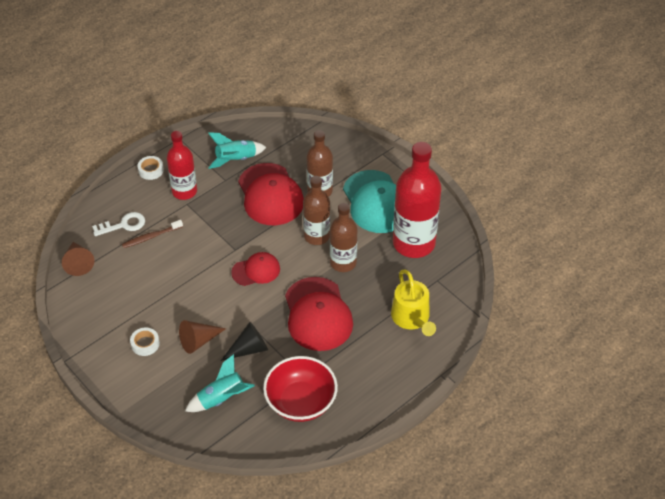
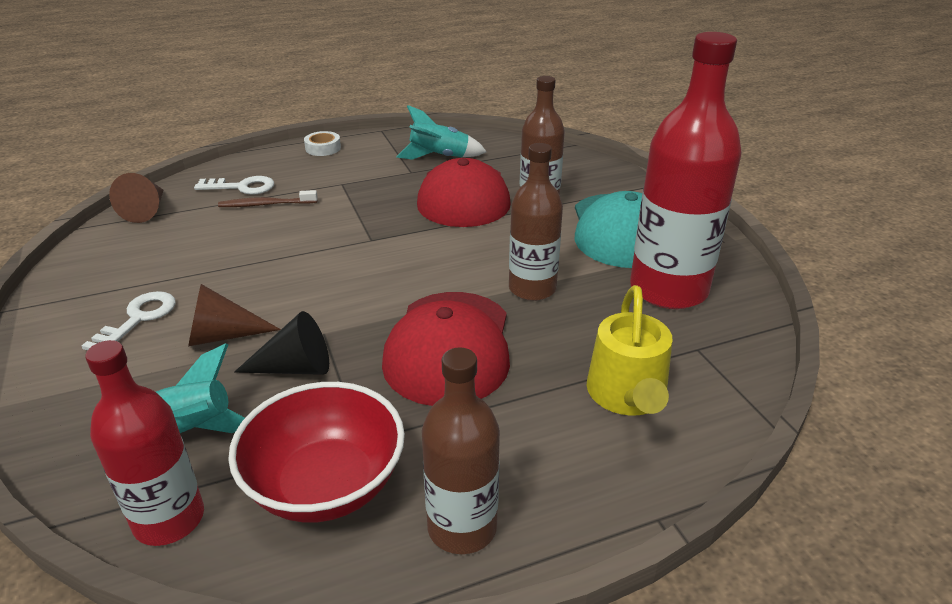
camera: 20 degrees right, 15 degrees down
white tape [130,327,160,356] -> white key [82,291,176,350]
red bottle [166,131,197,200] -> red bottle moved to [85,340,204,546]
red cap [231,252,280,286] -> none
brown bottle [303,176,330,245] -> brown bottle moved to [422,347,500,554]

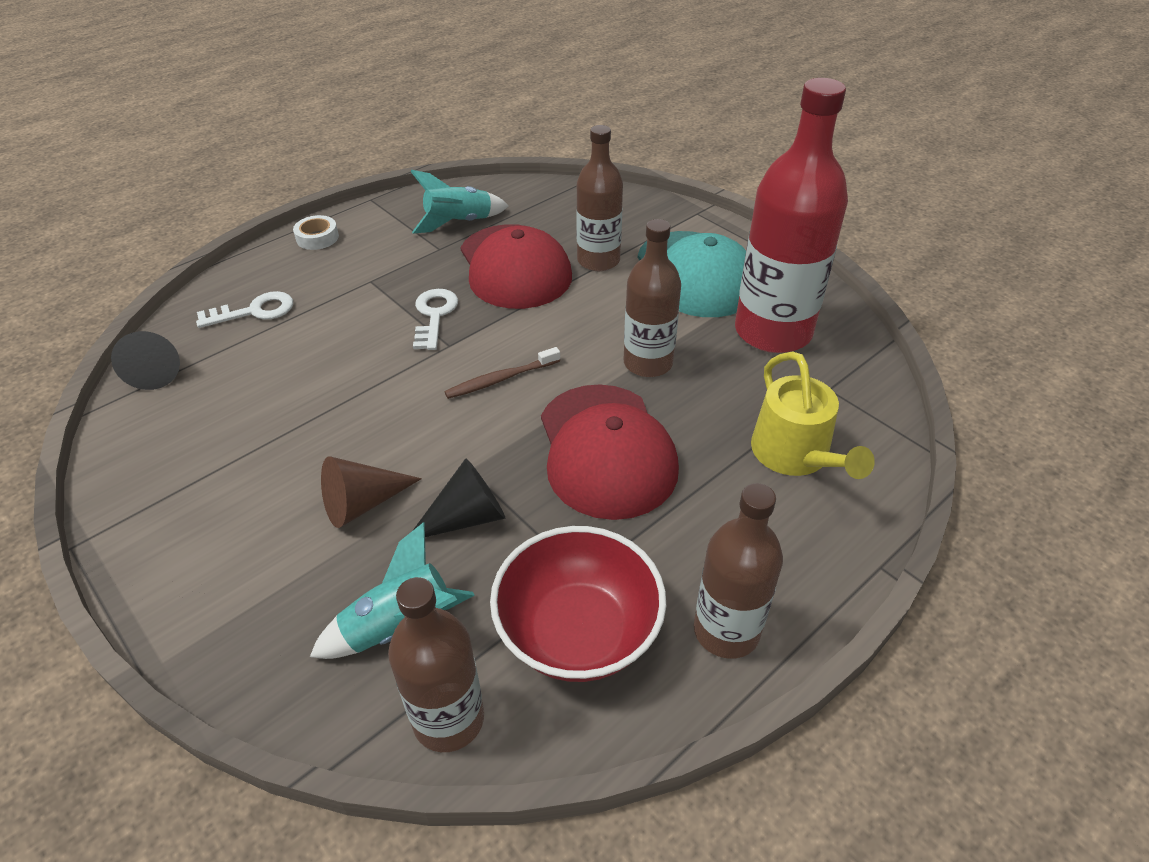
camera: 20 degrees left, 10 degrees up
white key [82,291,176,350] -> white key moved to [413,289,458,350]
red bottle [85,340,204,546] -> brown bottle [388,577,484,752]
brown cone [109,173,163,223] -> black cone [111,331,180,390]
brown toothbrush [218,190,318,207] -> brown toothbrush moved to [445,347,560,399]

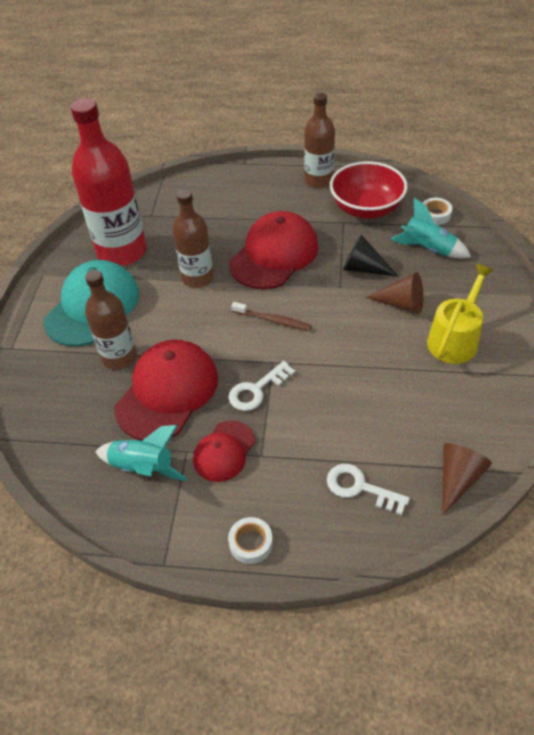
camera: 130 degrees left, 5 degrees up
black cone [111,331,180,390] -> brown cone [442,443,492,516]
brown bottle [388,577,484,752] -> white tape [423,198,452,225]
yellow watering can [751,351,875,479] -> yellow watering can moved to [427,264,494,364]
none -> red cap [193,421,255,482]

